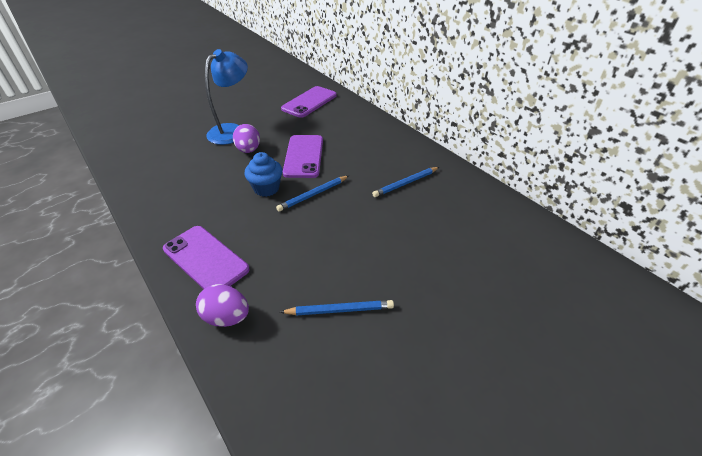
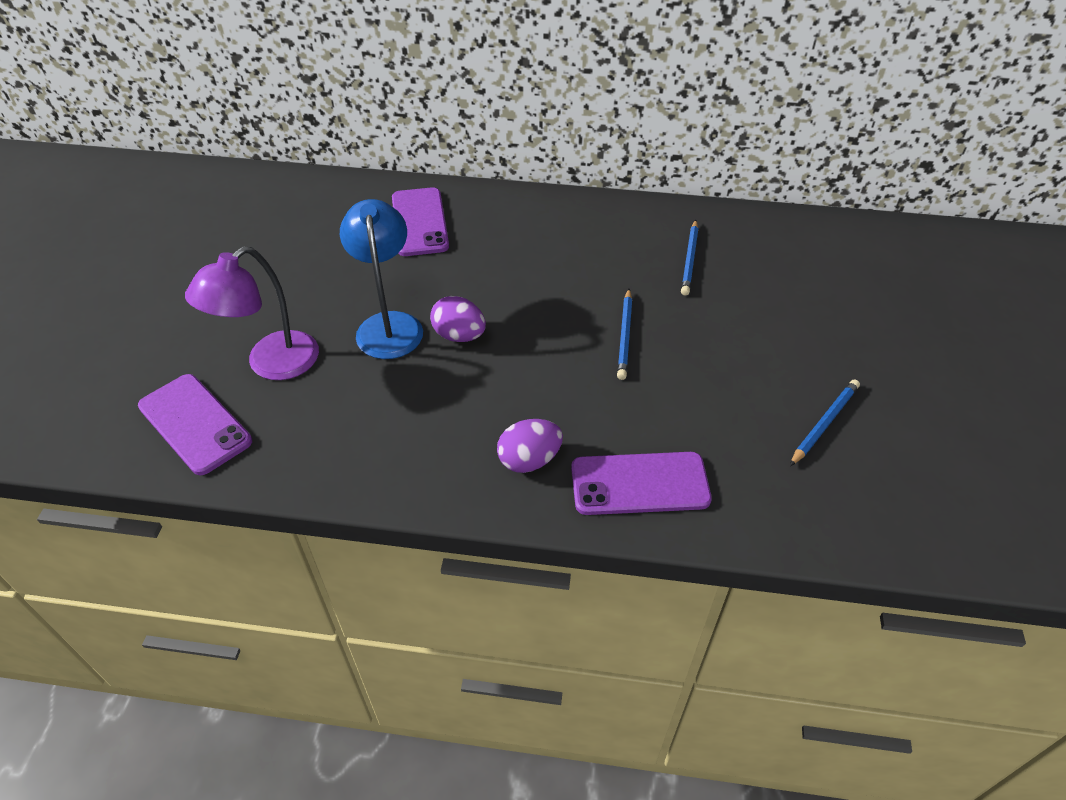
camera: 45 degrees left, 5 degrees up
purple egg [196,284,249,327] -> purple egg moved to [497,419,563,473]
blue cupcake [244,152,282,197] -> none
purple phone [283,135,323,178] -> purple phone moved to [138,374,252,475]
none -> purple lamp [185,246,319,380]

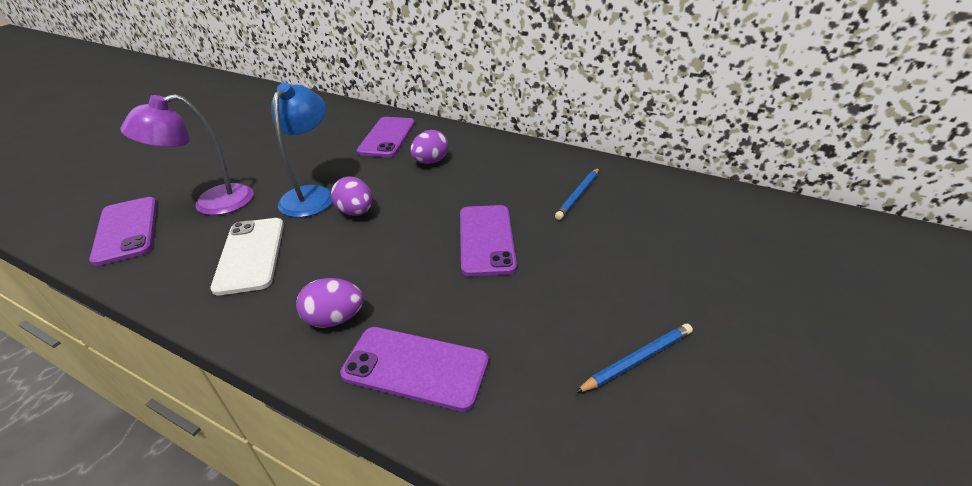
camera: 20 degrees right, 10 degrees down
blue pencil [617,289,633,380] -> purple phone [460,205,517,276]
none -> white phone [210,218,284,295]
none -> purple egg [410,130,449,164]

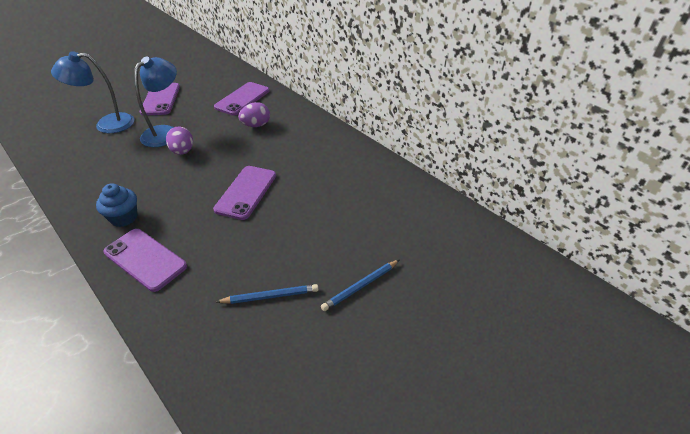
camera: 20 degrees right, 5 degrees up
purple phone [89,197,157,266] -> purple phone moved to [140,83,180,115]
purple lamp [120,94,254,215] -> blue lamp [51,51,134,133]
white phone [210,218,284,295] -> none
purple egg [296,278,364,328] -> blue cupcake [96,183,137,227]
blue pencil [555,168,599,220] -> blue pencil moved to [321,260,399,311]

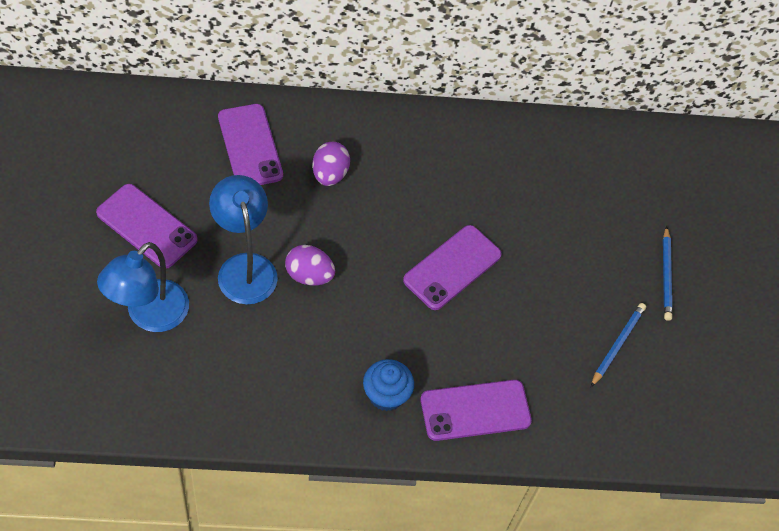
camera: 55 degrees left, 15 degrees up
purple phone [213,166,276,220] -> purple phone turned 75 degrees clockwise [403,225,502,310]

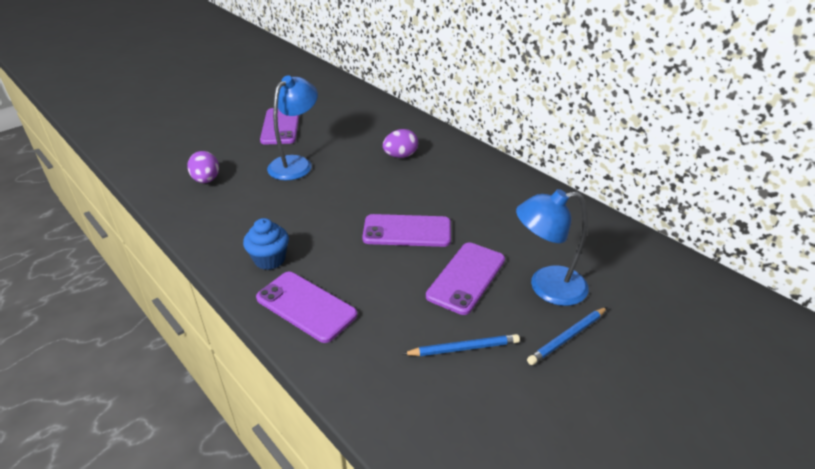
camera: 55 degrees right, 20 degrees down
blue lamp [97,242,189,332] -> blue lamp moved to [516,189,589,306]
purple phone [218,104,283,185] -> purple phone moved to [426,243,505,315]
purple egg [285,245,335,285] -> purple egg moved to [187,151,219,183]

